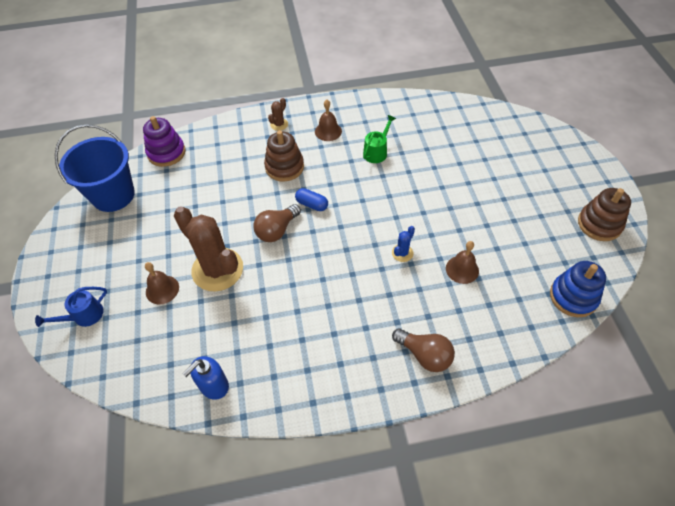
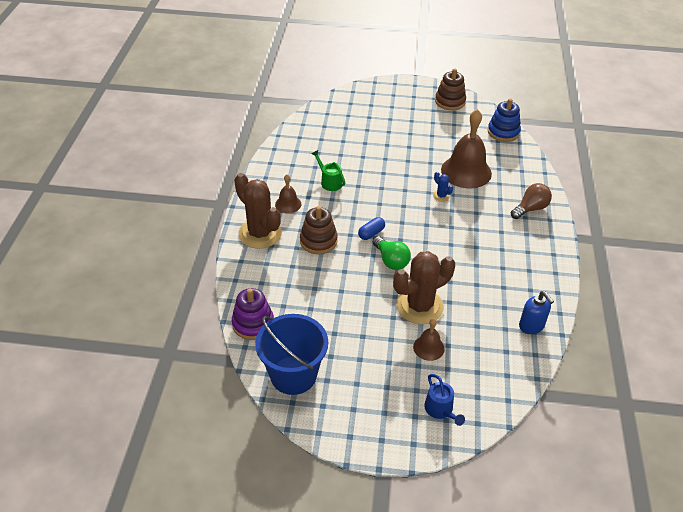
camera: 75 degrees left, 10 degrees down
brown light bulb [253,204,301,242] -> green light bulb [373,236,411,270]
brown cactus [268,98,288,131] -> brown cactus [234,173,282,249], size x2.36
brown bell [446,241,479,284] -> brown bell [441,109,492,188], size x2.03

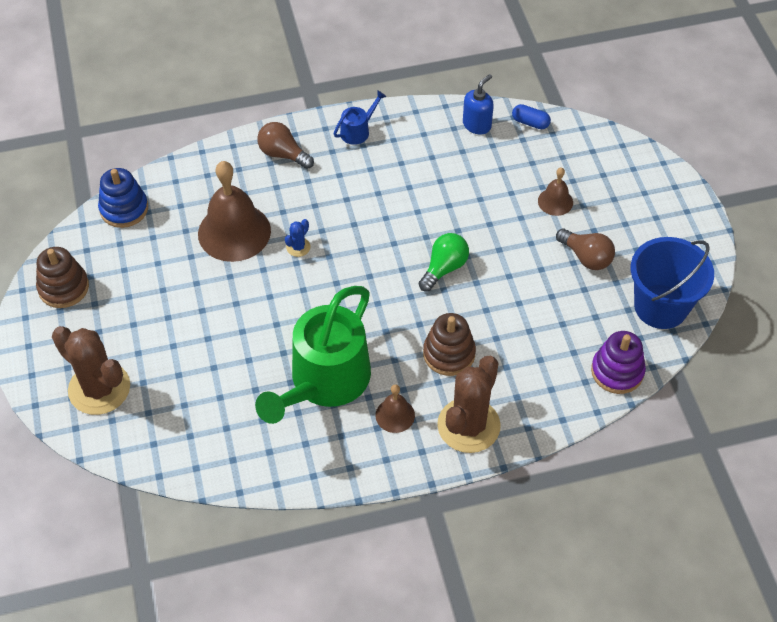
camera: 110 degrees left, 10 degrees up
green watering can [311,150,345,191] -> green watering can [255,286,371,424], size x2.40
blue capsule [358,217,385,240] -> blue capsule moved to [512,104,551,129]
brown cactus [393,251,455,324] -> brown cactus moved to [52,326,130,415]
blue watering can [424,374,465,426] -> blue watering can moved to [333,90,387,145]
none -> brown light bulb [556,229,615,270]

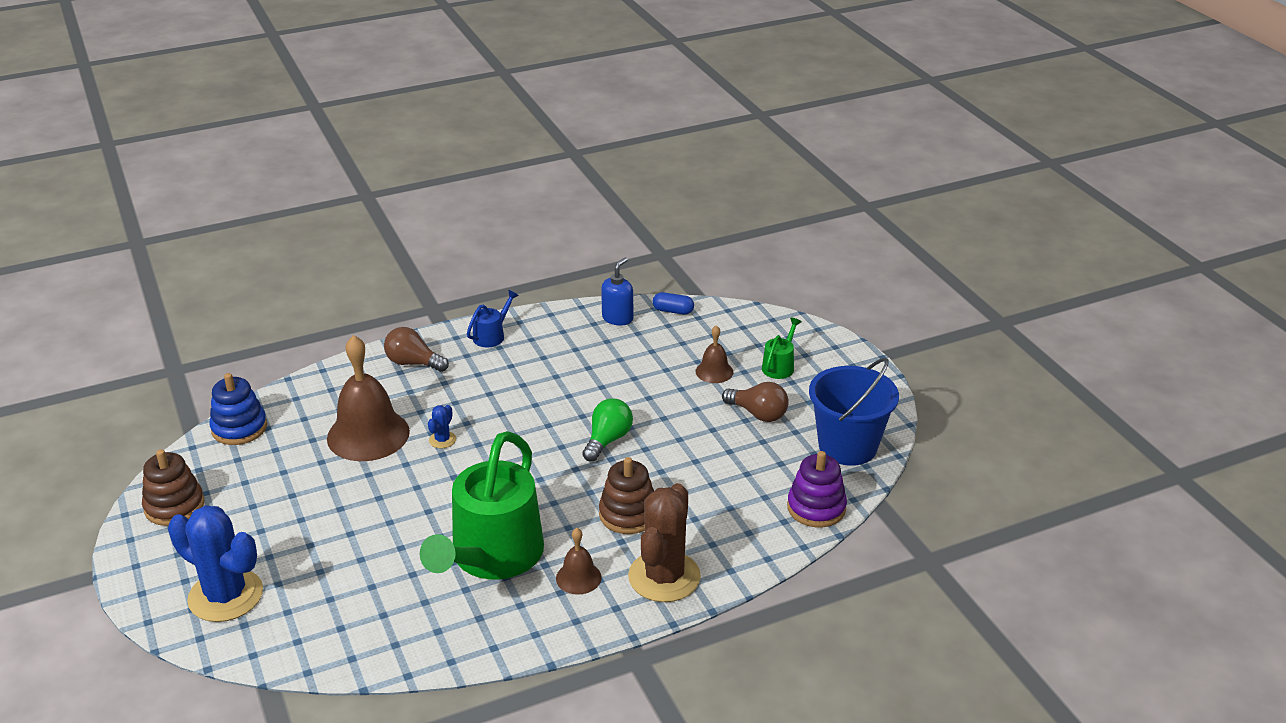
camera: 10 degrees left, 20 degrees down
brown cactus [52,326,130,415] -> blue cactus [168,505,263,622]
none -> green watering can [762,318,802,379]

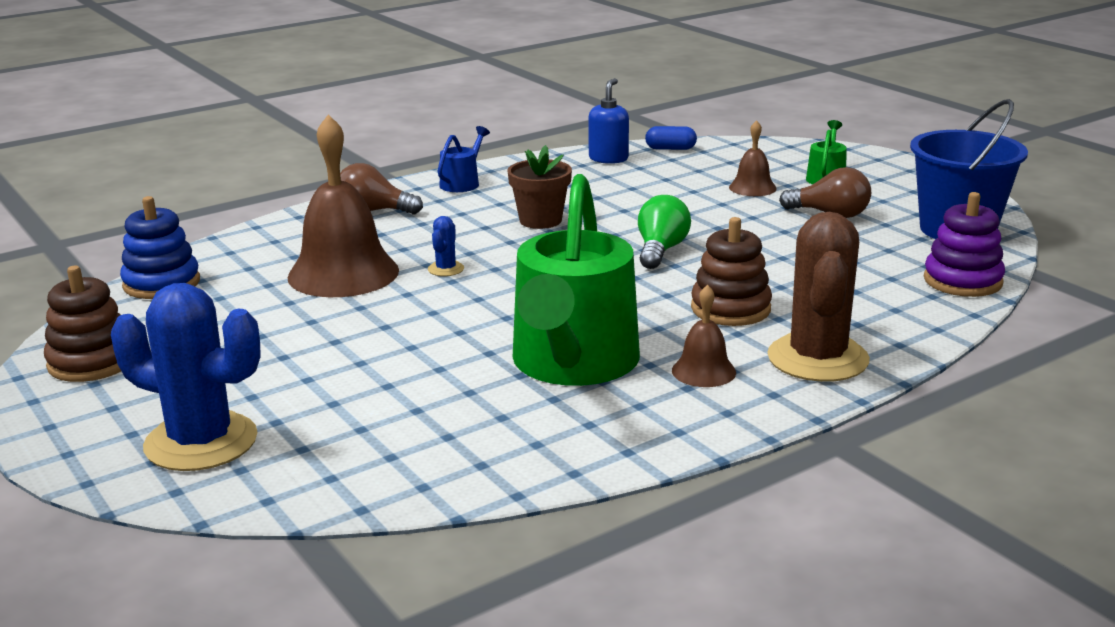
camera: 10 degrees left, 10 degrees down
none -> brown flower pot [507,145,572,229]

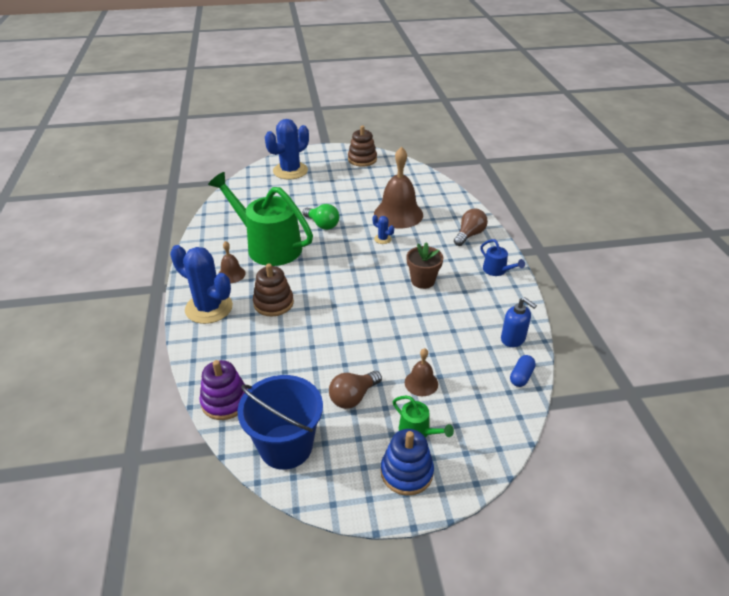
camera: 115 degrees right, 15 degrees up
blue stacking toy [120,196,200,299] -> blue stacking toy moved to [381,429,434,496]
green light bulb [638,195,691,269] -> green light bulb moved to [303,204,339,230]
brown cactus [767,212,870,382] -> blue cactus [170,245,233,324]

